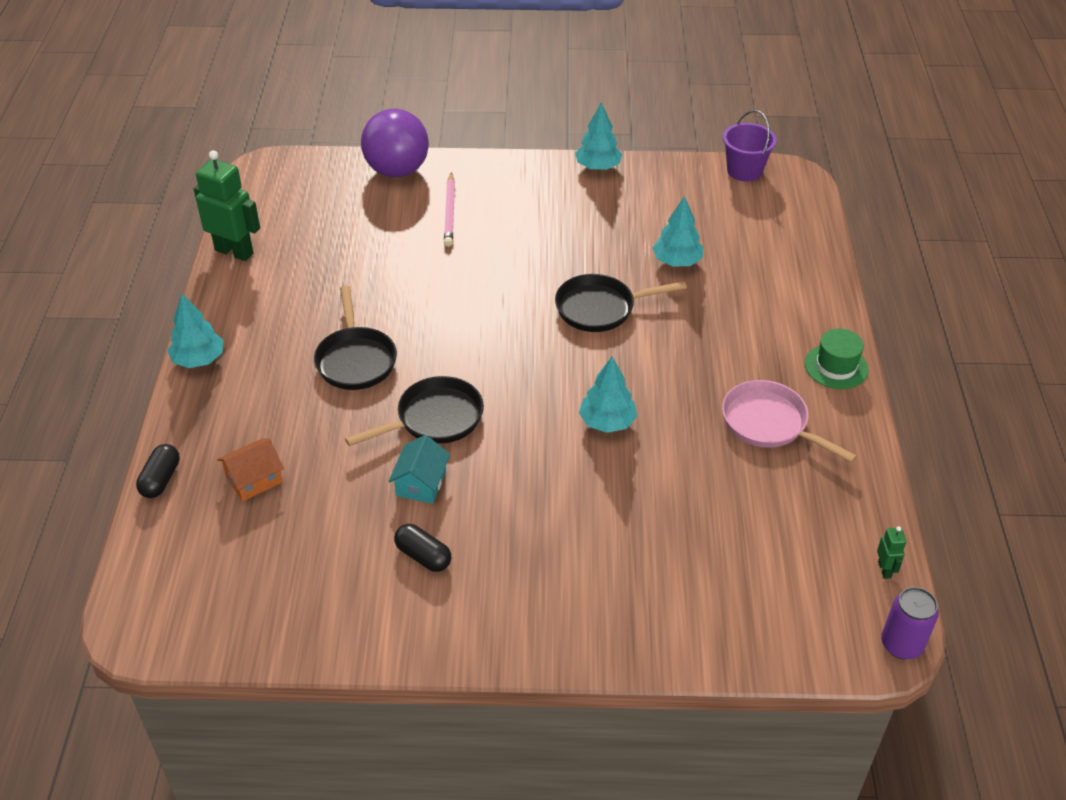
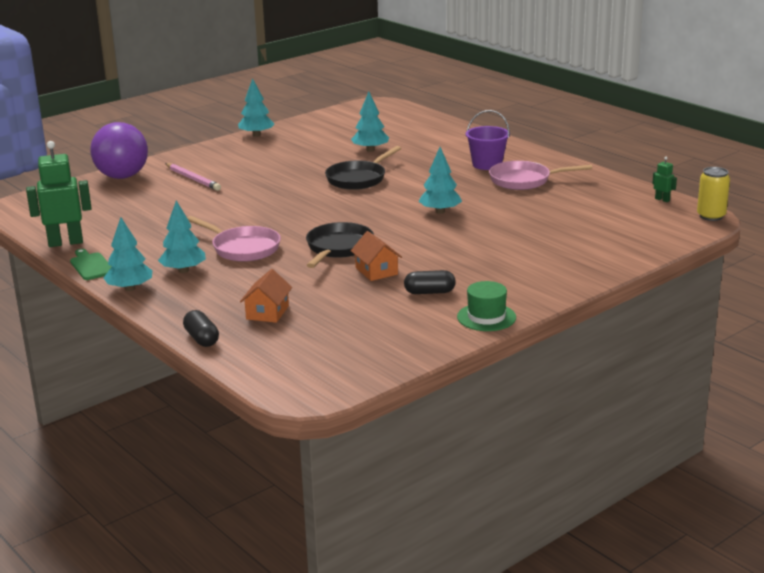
camera: 40 degrees left, 20 degrees down
black pan [314,286,397,390] -> pink pan [187,216,281,262]
turquoise house [389,435,450,504] -> orange house [351,231,402,281]
purple bucket [723,110,777,182] -> purple bucket moved to [466,110,510,170]
green hat [805,329,869,389] -> green hat moved to [457,281,516,331]
purple can [881,587,939,659] -> yellow can [697,167,730,221]
none -> green cutting board [70,249,112,280]
none -> turquoise tree [158,200,206,273]

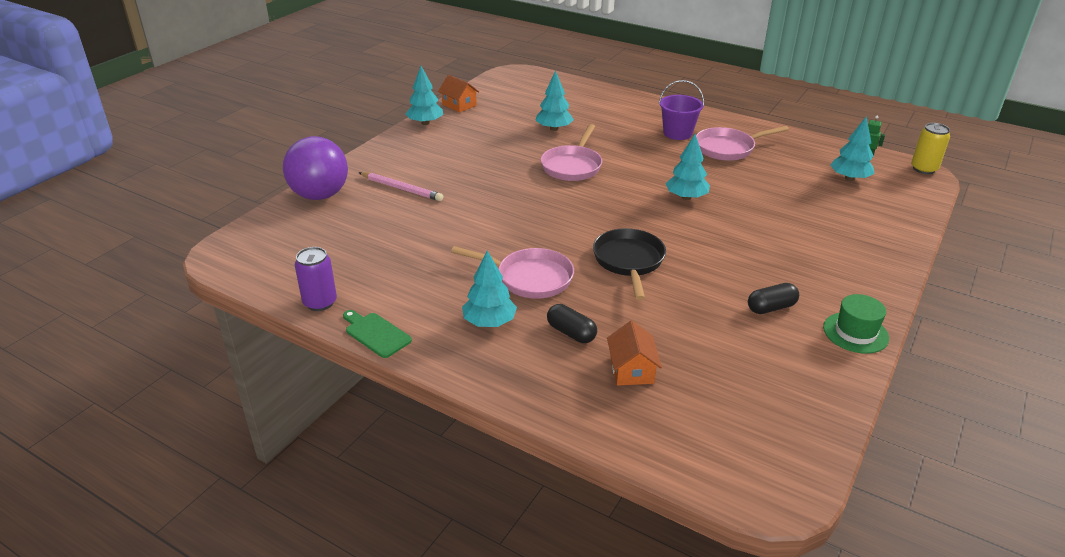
camera: 20 degrees left, 10 degrees up
green robot [26,141,92,247] -> purple can [295,247,337,311]
turquoise tree [104,217,152,291] -> turquoise tree moved to [830,116,875,181]
black capsule [183,310,219,347] -> black capsule moved to [547,304,597,343]
black pan [325,146,401,190] -> pink pan [541,124,602,181]
orange house [351,231,402,281] -> orange house moved to [438,75,479,113]

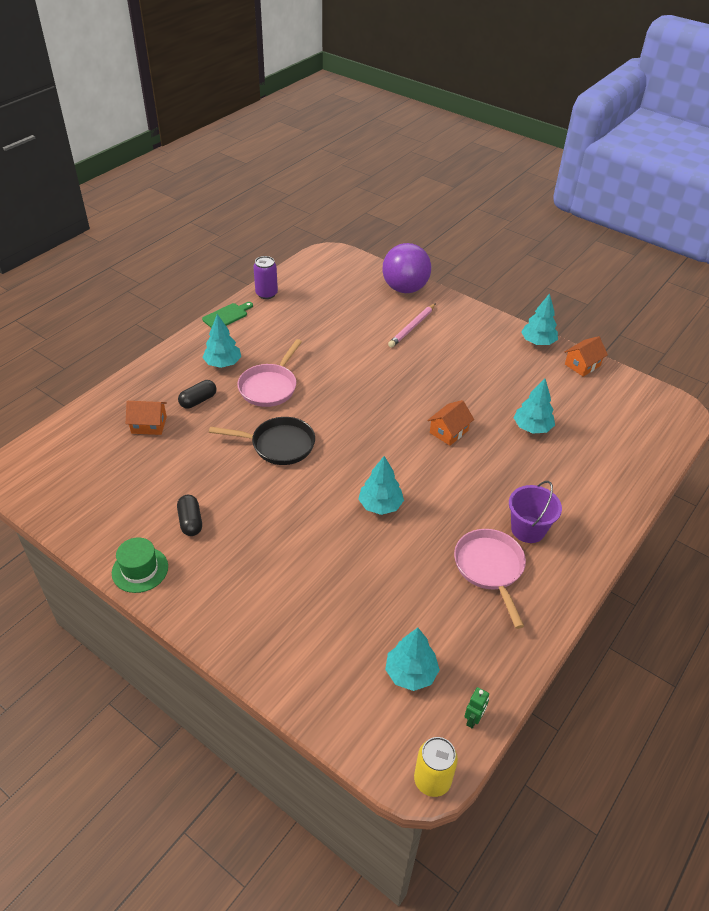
camera: 95 degrees right, 10 degrees up
pink pan [541,124,602,181] -> orange house [427,400,474,446]

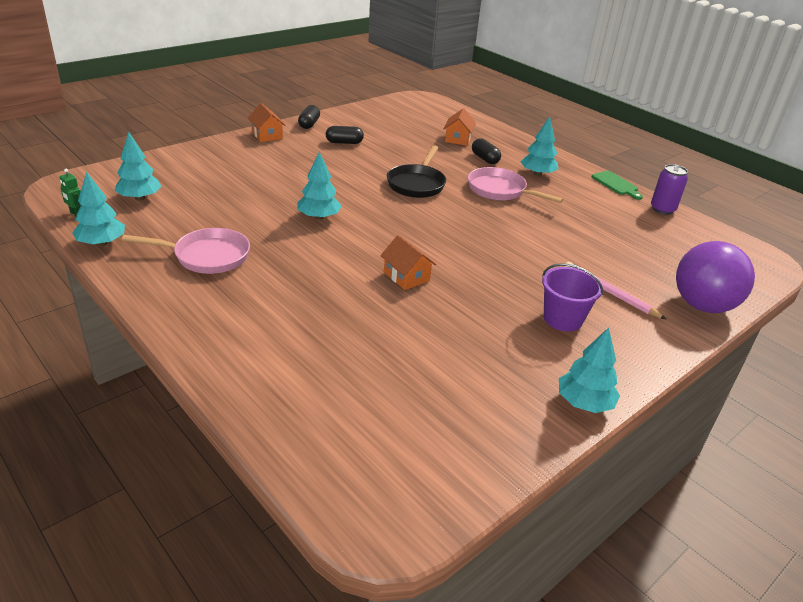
camera: 100 degrees right, 10 degrees down
green hat [112,537,168,593] -> black capsule [298,105,320,129]
yellow can [414,737,458,797] -> none
purple bucket [509,481,562,543] -> purple bucket moved to [542,263,603,332]
turquoise tree [514,379,555,434] -> turquoise tree moved to [72,172,125,246]
orange house [565,336,608,377] -> orange house moved to [248,103,286,142]

